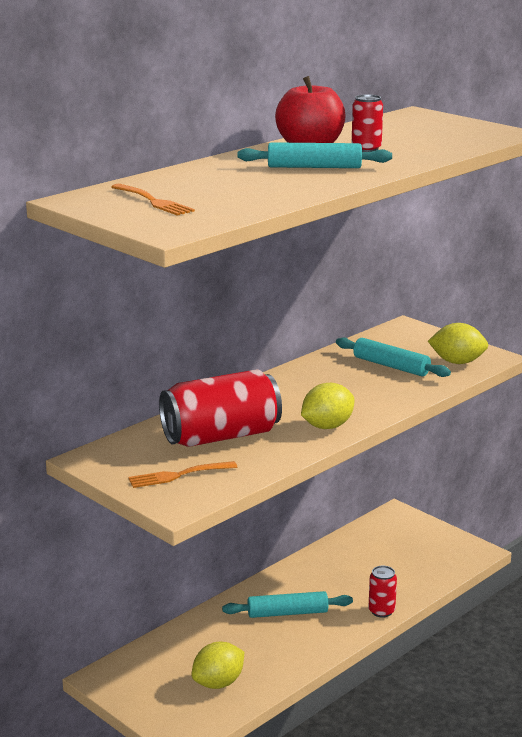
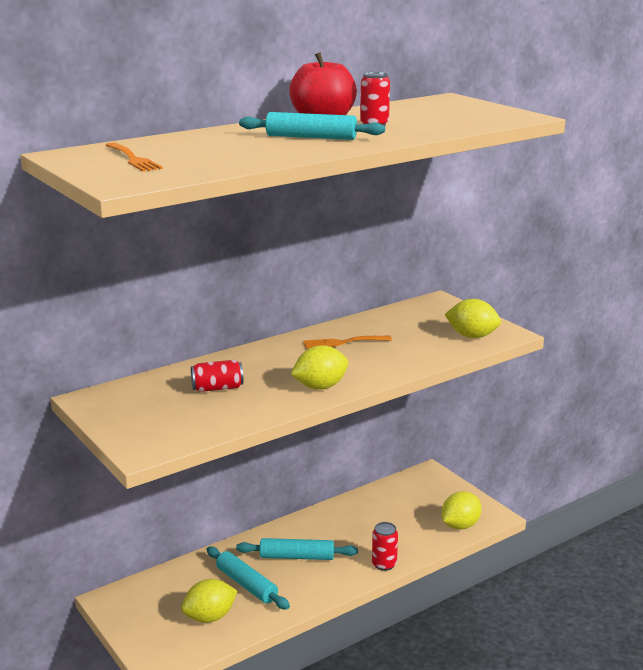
camera: 10 degrees right, 0 degrees up
orange fork [128,461,237,488] -> orange fork moved to [304,336,392,349]
red can [159,369,282,447] -> red can [191,360,244,392], size x0.48
turquoise rolling pin [336,337,451,377] -> turquoise rolling pin moved to [207,546,290,610]
none -> yellow lemon [442,492,482,530]

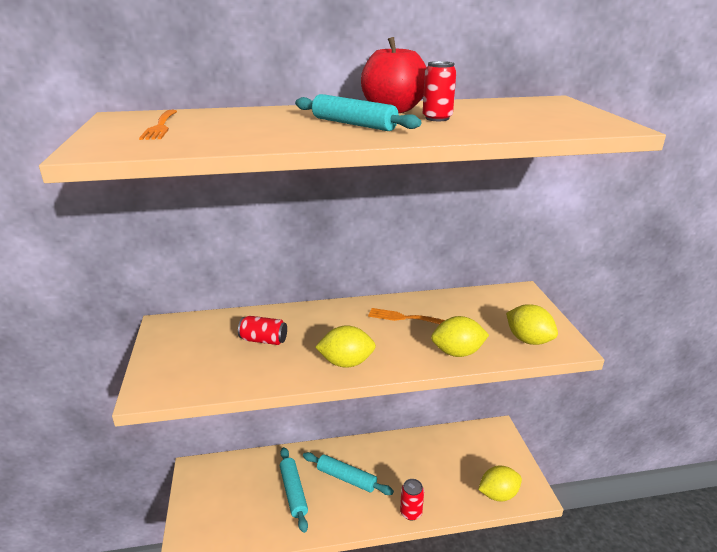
camera: 25 degrees right, 5 degrees up
yellow lemon [181,579,237,623] -> yellow lemon moved to [431,316,489,357]

